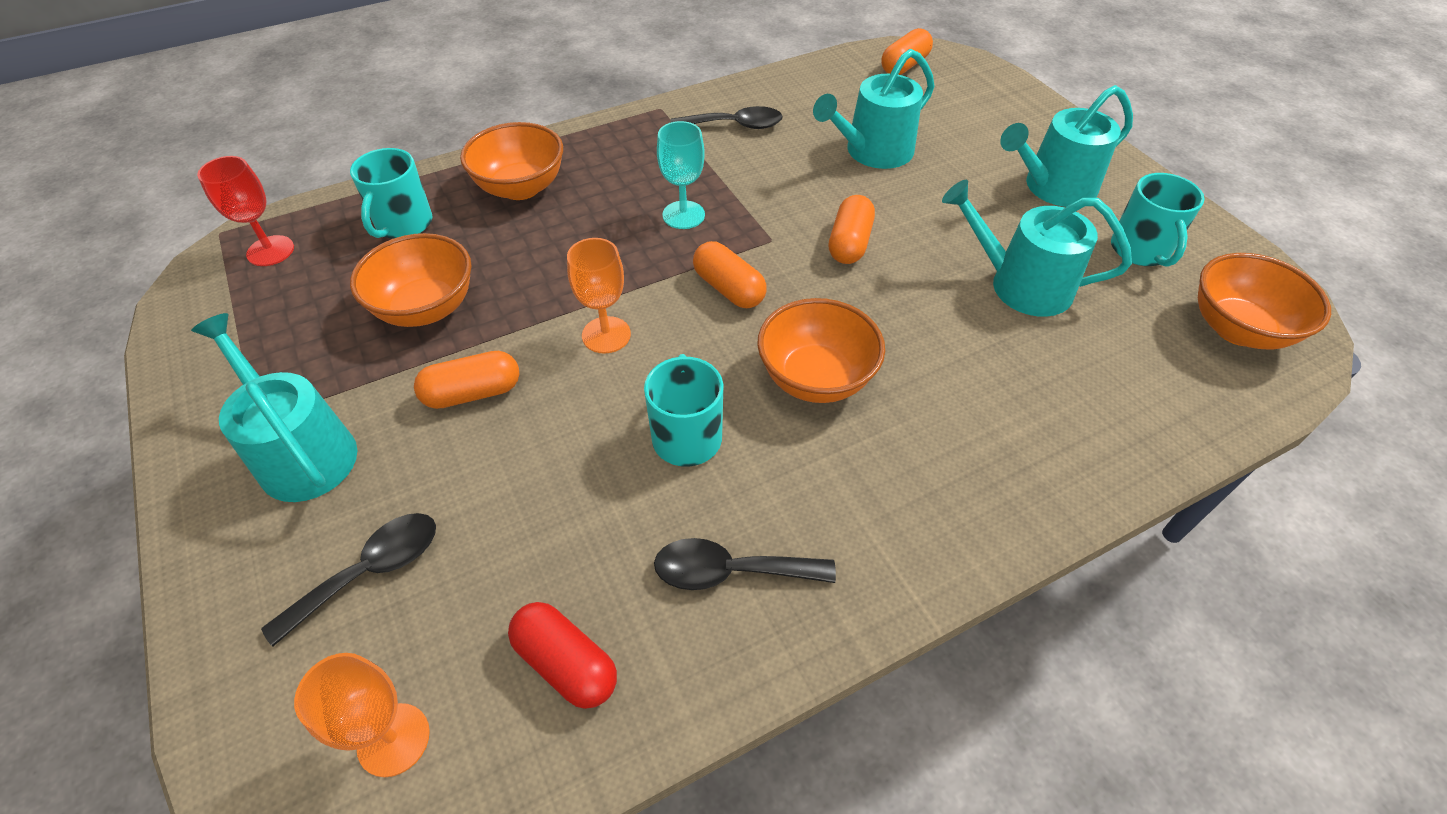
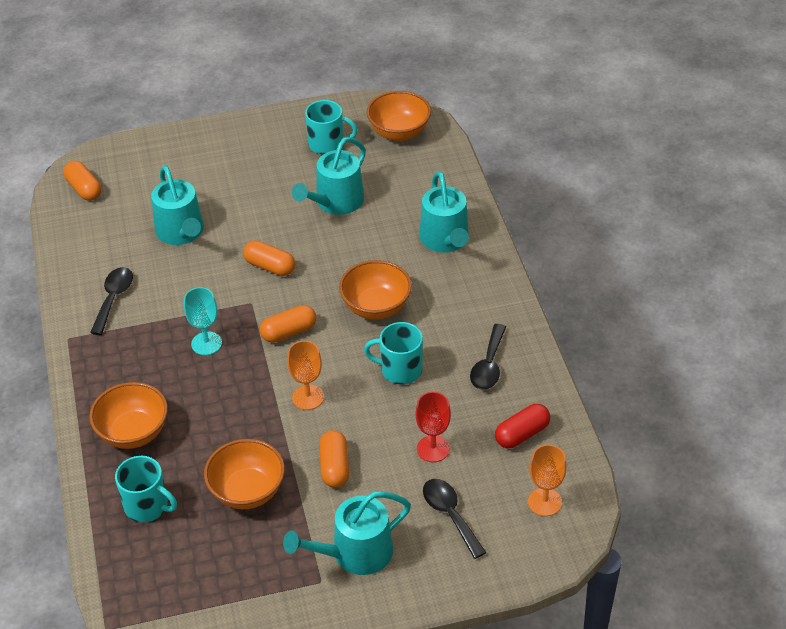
camera: 75 degrees left, 5 degrees down
red goblet [197,156,294,266] -> red goblet moved to [415,392,451,462]
turquoise watering can [1000,85,1133,207] -> turquoise watering can moved to [420,171,469,252]

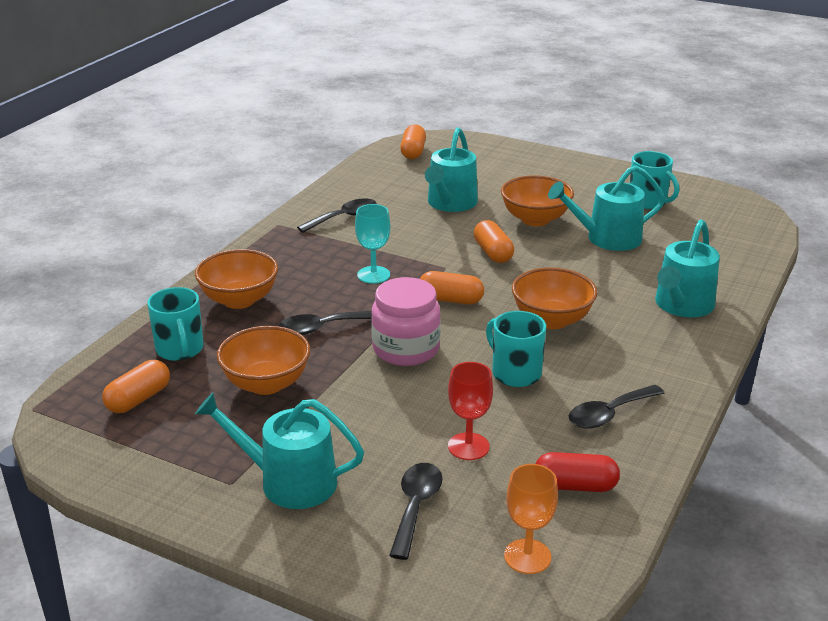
camera: 40 degrees right, 15 degrees down
orange goblet [287,341,324,410] -> pink jar [371,277,441,366]
orange capsule [319,430,349,488] -> orange capsule moved to [102,360,170,413]
orange bowl [366,91,431,141] -> orange bowl moved to [501,175,574,226]
none -> black spoon [279,311,372,335]

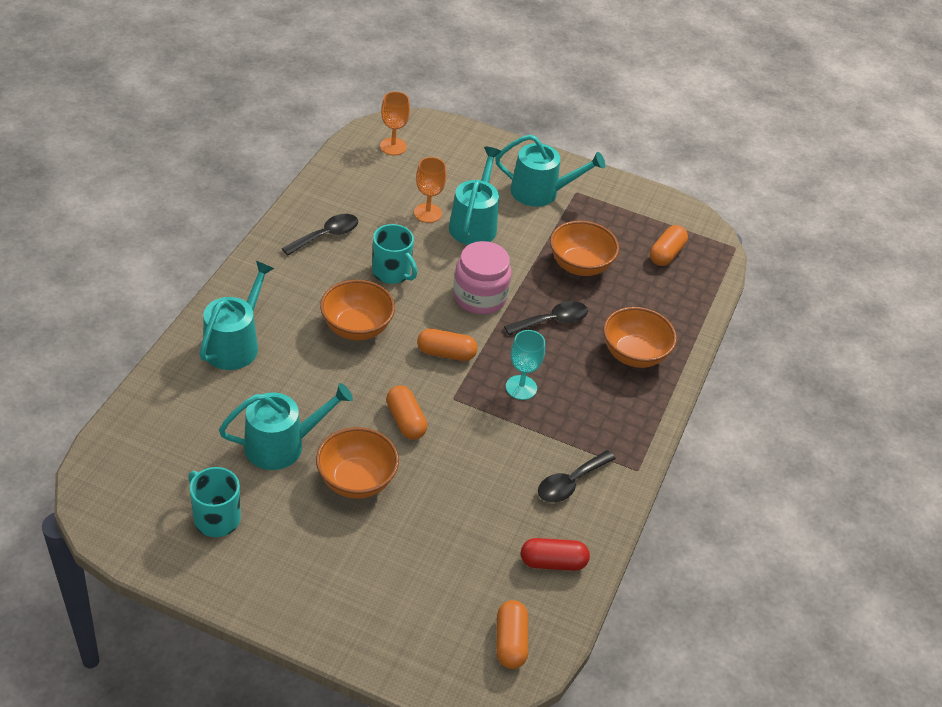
camera: 170 degrees right, 15 degrees up
turquoise mug [147,287,204,361] -> none
black spoon [389,463,442,560] -> none
turquoise watering can [425,128,478,212] -> turquoise watering can moved to [449,147,501,245]
red goblet [448,362,493,460] -> orange goblet [414,157,447,223]
red capsule [535,452,620,492] -> red capsule moved to [521,538,590,571]

